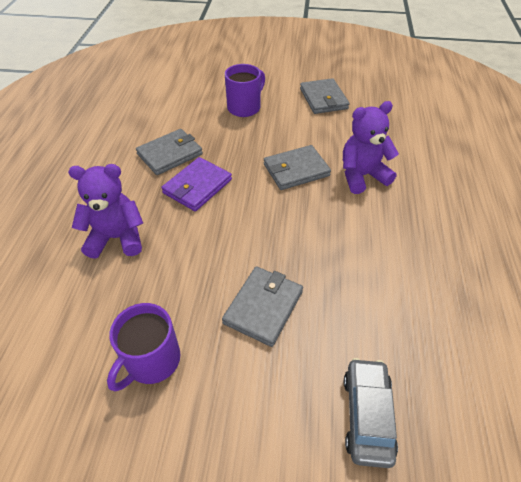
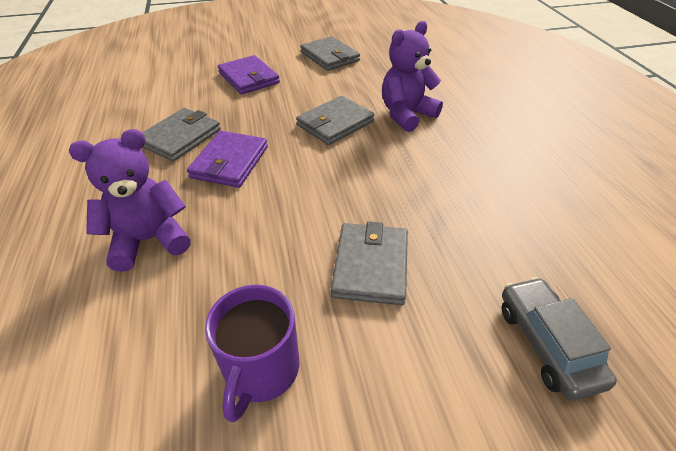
camera: 20 degrees left, 5 degrees down
purple mug [225,64,265,117] -> purple wallet [218,55,280,94]

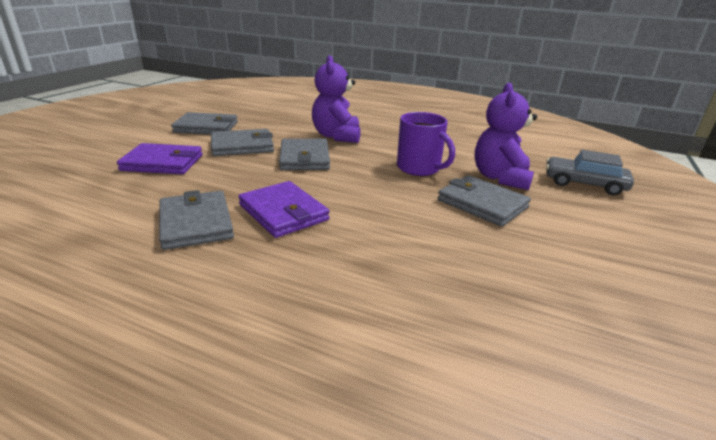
camera: 55 degrees left, 15 degrees down
purple teddy bear [69,129,191,272] -> purple teddy bear moved to [474,82,537,190]
purple mug [205,285,300,423] -> purple mug moved to [397,112,455,176]
none -> grey wallet [211,129,274,156]

